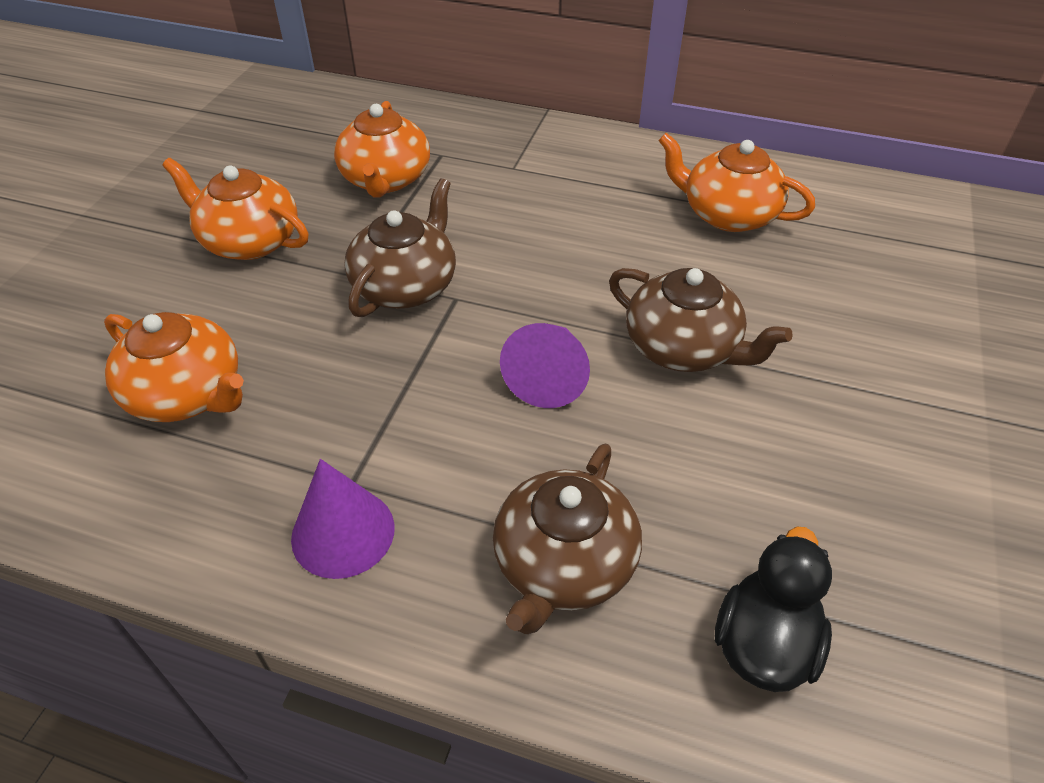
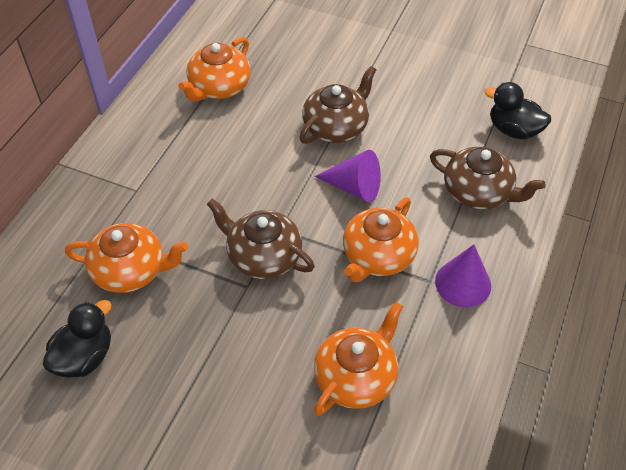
camera: 85 degrees left, 5 degrees up
orange teapot [162,158,308,260] -> orange teapot moved to [343,197,419,283]
none -> black duck [43,300,112,378]

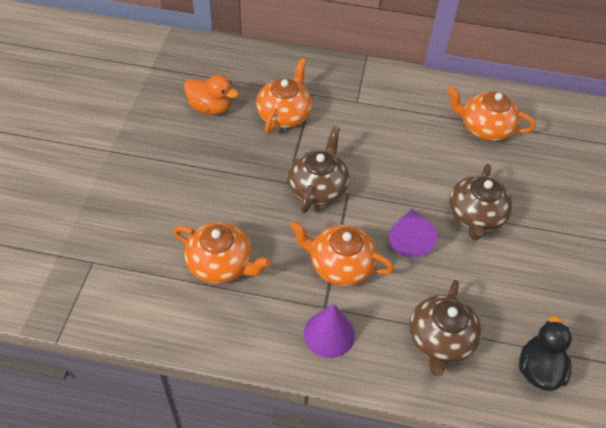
camera: 75 degrees right, 0 degrees up
black duck [43,300,112,378] -> orange duck [184,75,239,115]
orange teapot [65,223,188,293] -> orange teapot turned 150 degrees counterclockwise [256,58,312,133]
brown teapot [299,66,376,144] -> brown teapot turned 75 degrees clockwise [449,164,513,241]

